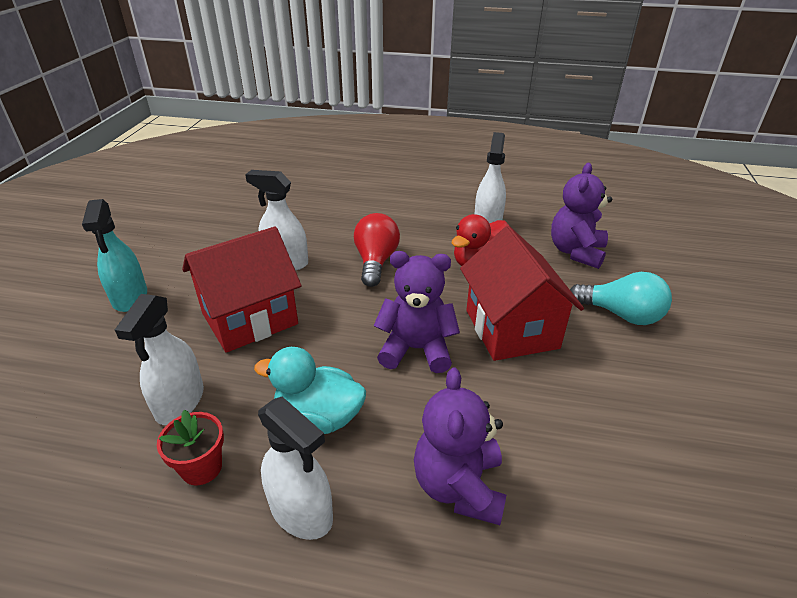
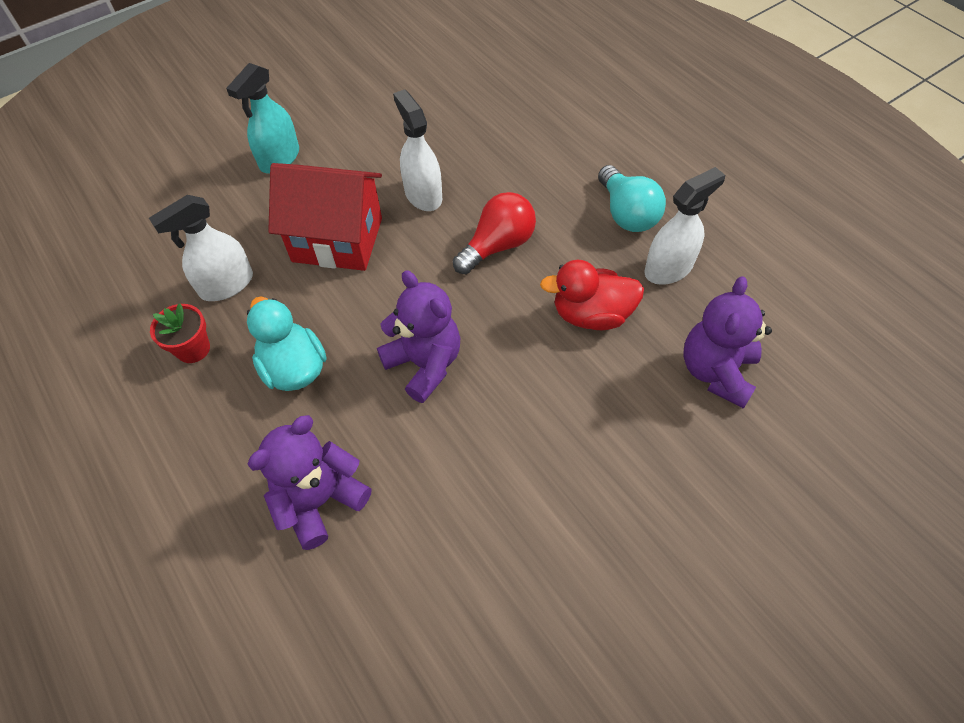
camera: 45 degrees right, 20 degrees up
white spray bottle [258,397,333,540] -> none
red house [460,226,584,361] -> none
purple teddy bear [551,163,612,269] -> purple teddy bear turned 45 degrees counterclockwise [683,276,772,408]
turquoise light bulb [570,272,672,325] -> turquoise light bulb moved to [598,165,666,232]

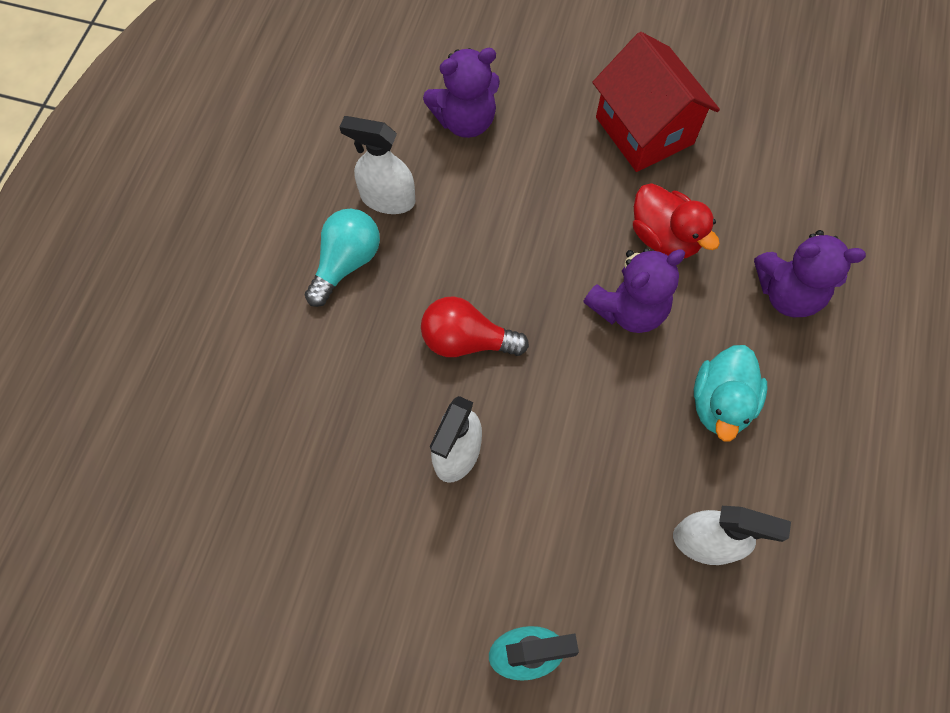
camera: 130 degrees left, 10 degrees up
red flower pot [150,304,210,363] -> none
red house [268,163,382,271] -> red house moved to [592,32,720,172]
purple teddy bear [377,270,460,403] -> purple teddy bear turned 135 degrees counterclockwise [583,248,685,333]
red duck [540,260,644,330] -> red duck moved to [633,183,720,258]

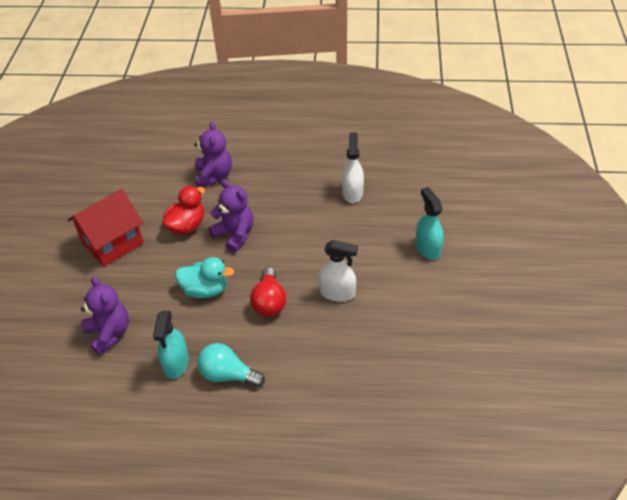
camera: 100 degrees left, 20 degrees down
white spray bottle [340,116,415,214] -> turquoise spray bottle [153,311,189,379]
turquoise duck [694,345,767,441] -> turquoise duck moved to [175,257,234,298]

